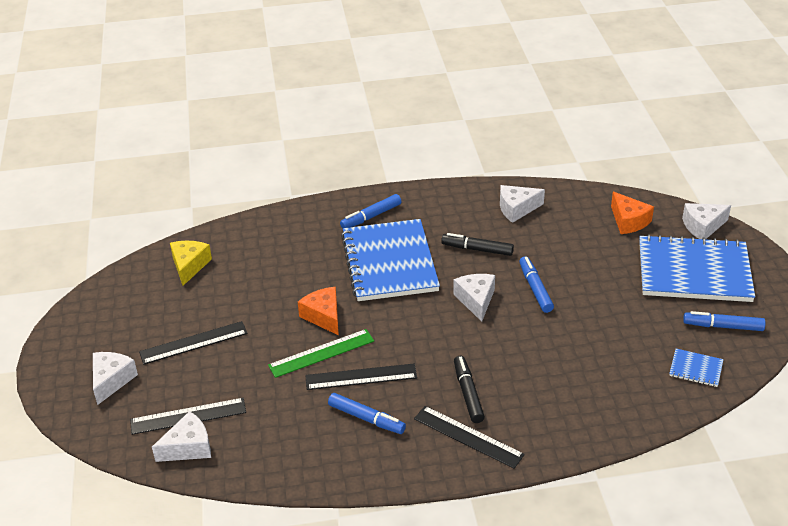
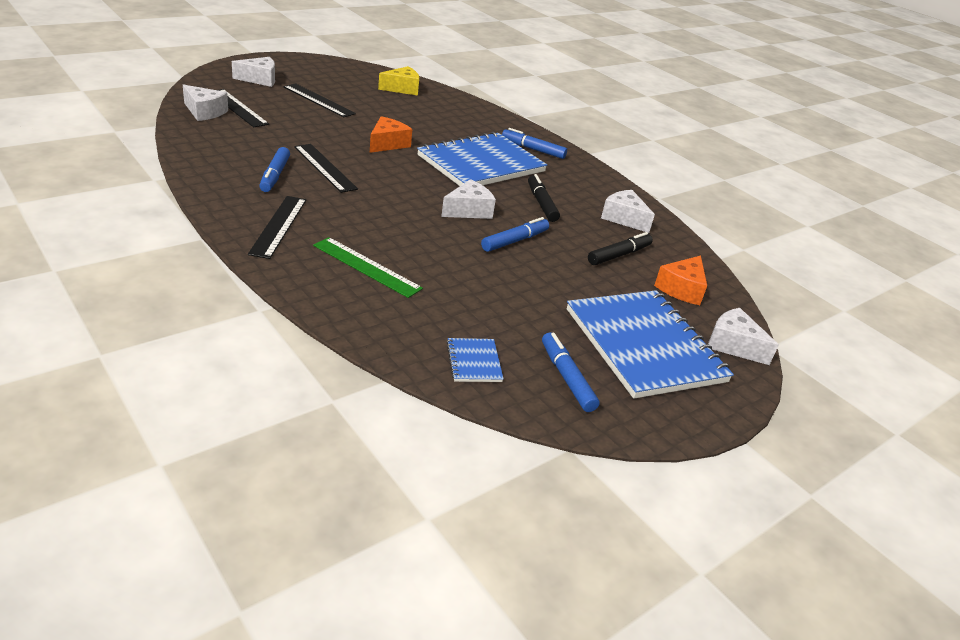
camera: 55 degrees right, 5 degrees down
green ruler [268,329,374,378] -> green ruler moved to [313,237,423,298]
black marker [454,356,485,423] -> black marker moved to [588,232,653,265]

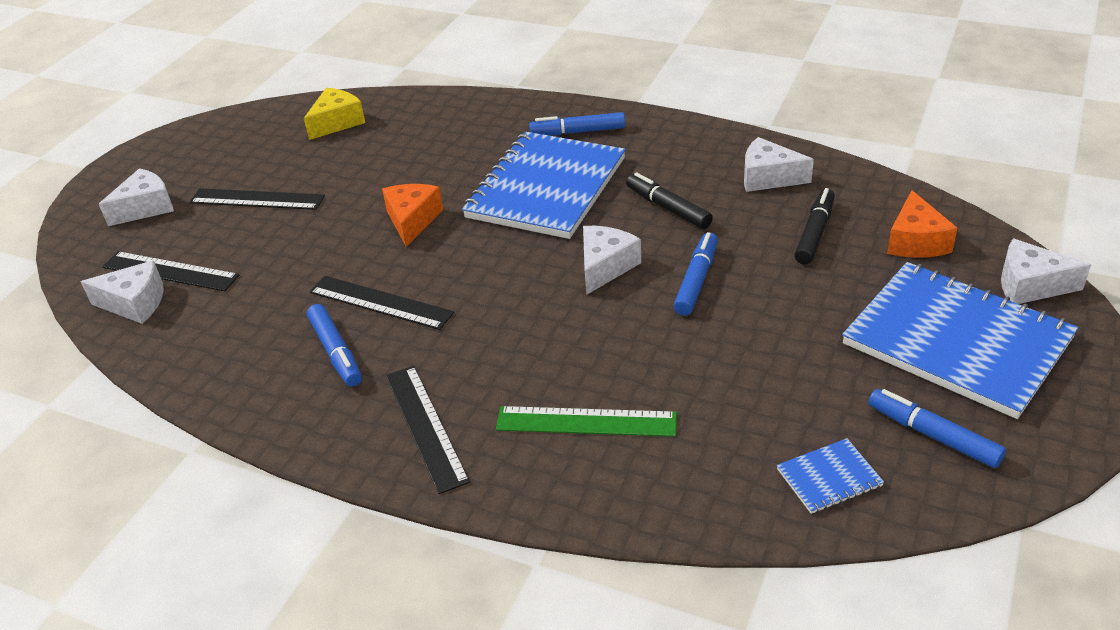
camera: 20 degrees left, 5 degrees up
blue notebook [446,338,504,382] -> blue notebook turned 75 degrees counterclockwise [777,438,884,514]

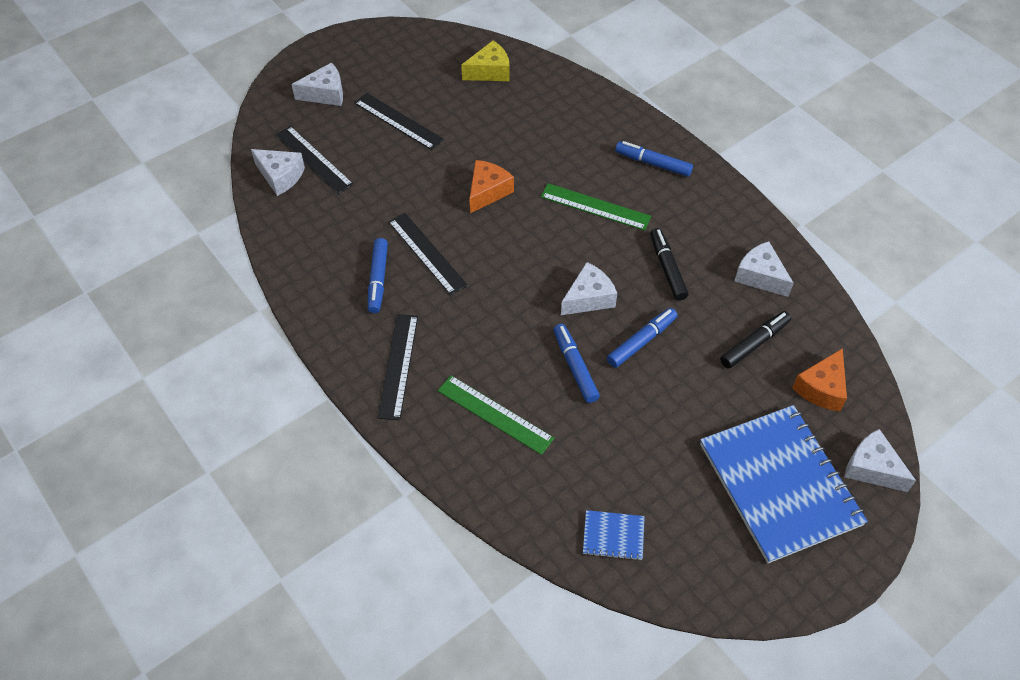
camera: 25 degrees right, 15 degrees up
blue notebook [462,132,626,239] -> green ruler [541,183,651,231]
blue marker [868,389,1006,468] -> blue marker moved to [554,324,600,403]

